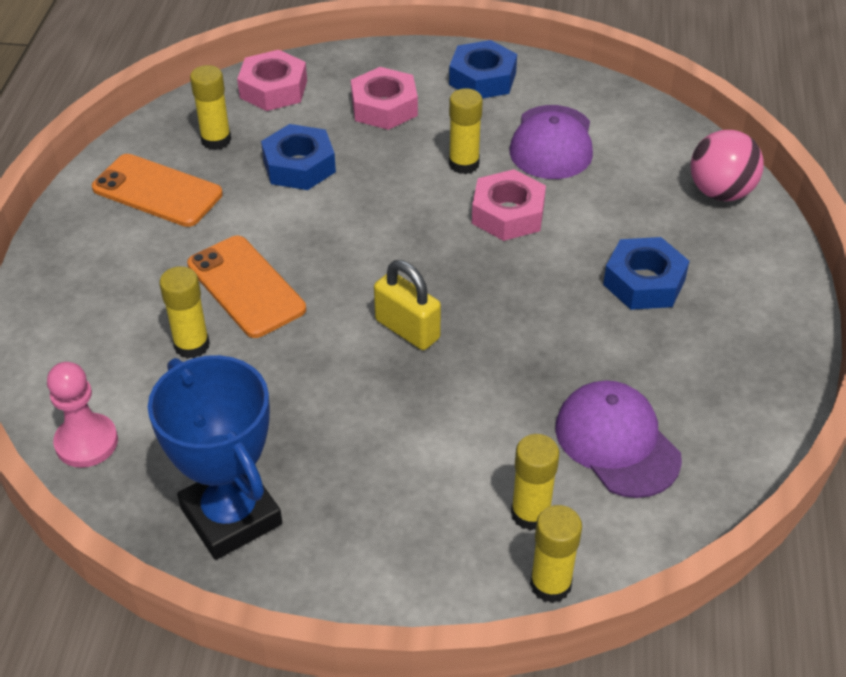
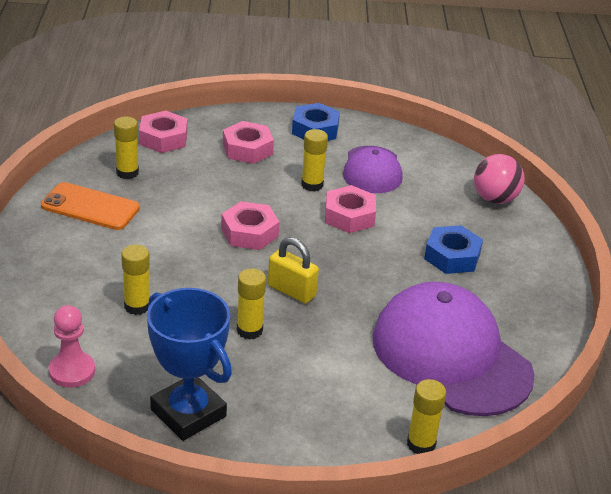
camera: 10 degrees left, 10 degrees down
orange phone [187,236,306,338] -> none
blue nut [261,124,336,190] -> none
yellow glue stick [511,434,559,530] -> yellow glue stick moved to [237,268,266,340]
purple cap [555,380,682,498] -> purple cap [372,282,535,416], size x1.78
none -> pink nut [221,201,279,250]

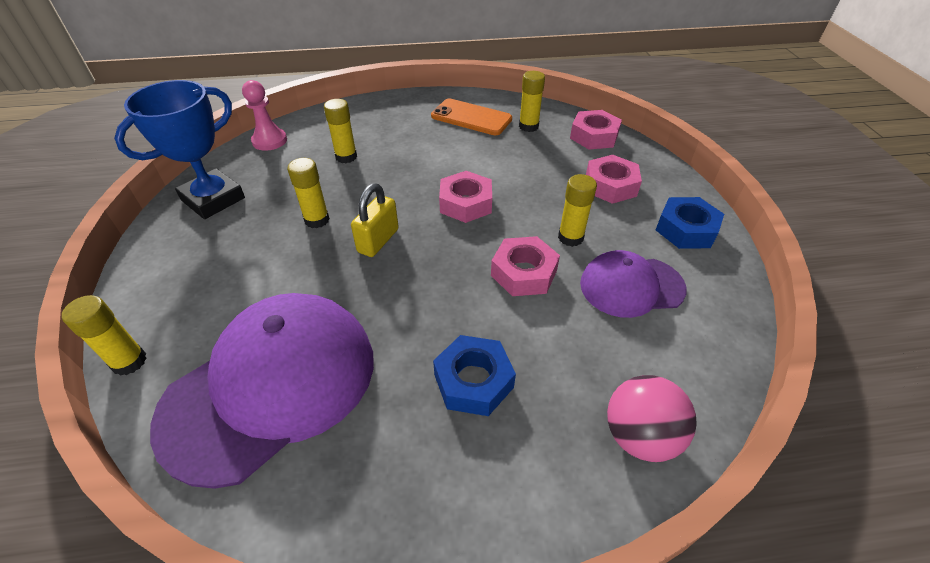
camera: 85 degrees right, 10 degrees up
orange phone [41,182,140,230] -> orange phone turned 75 degrees counterclockwise [431,99,512,135]

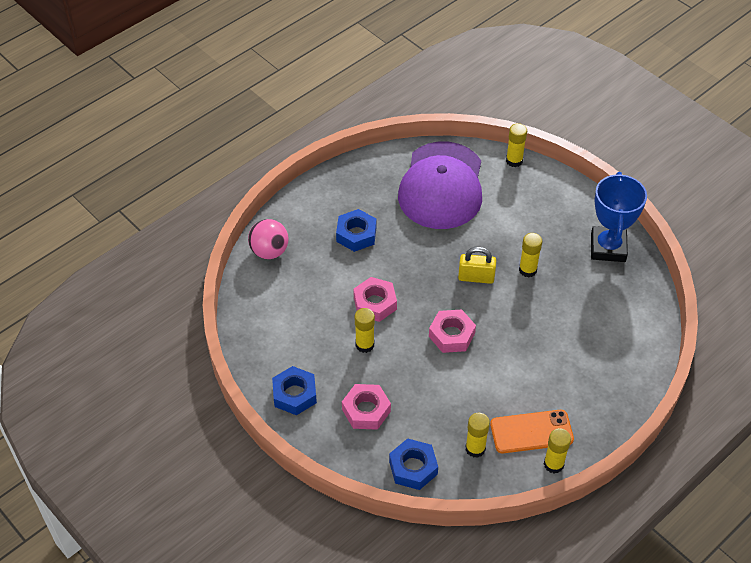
camera: 145 degrees right, 5 degrees up
pink pawn [242,80,287,151] -> none
yellow glue stick [324,99,357,163] -> yellow glue stick moved to [544,428,571,473]
yellow padlock [351,183,399,257] -> yellow padlock turned 75 degrees counterclockwise [458,247,496,284]
pink nut [570,110,622,150] -> blue nut [389,438,438,490]
purple cap [580,250,687,318] -> none

